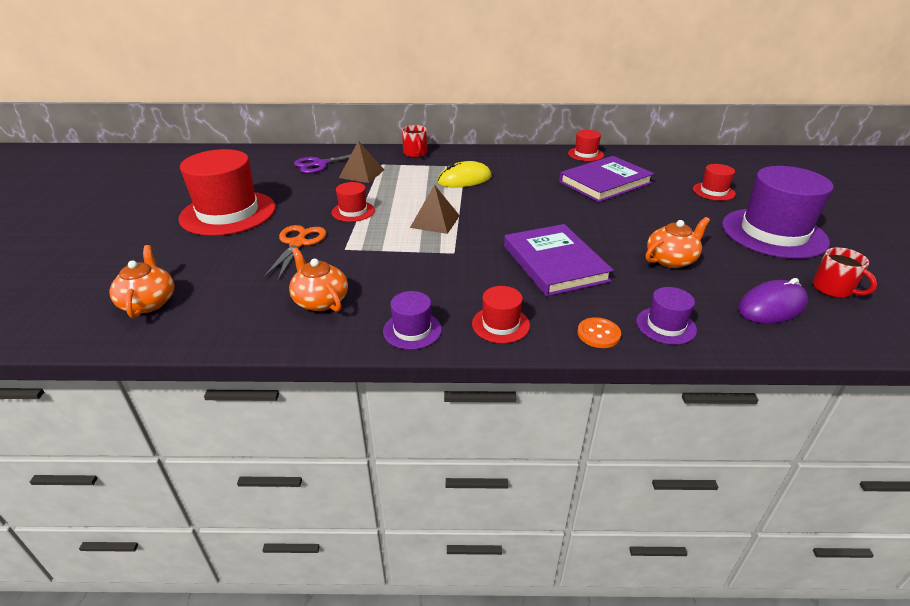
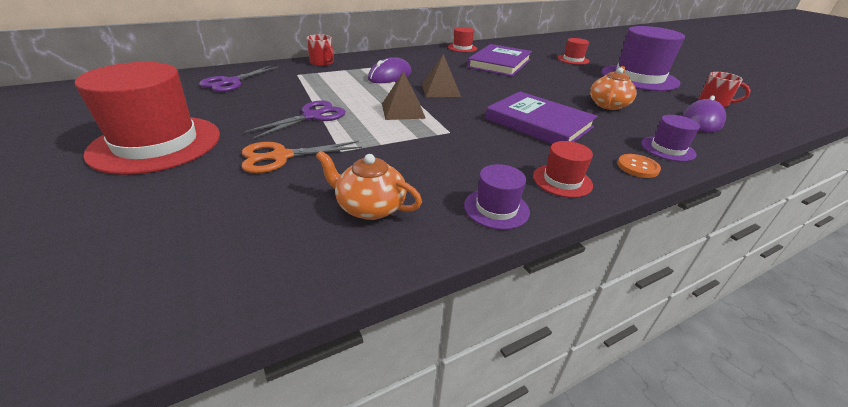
camera: 30 degrees left, 0 degrees up
orange teapot [109,245,174,318] -> none
orange scissors [263,225,327,280] -> orange scissors turned 90 degrees counterclockwise [242,141,362,173]
red hat [331,182,375,222] -> purple scissors [245,100,346,139]
brown pyramid [339,141,384,183] -> brown pyramid moved to [422,54,461,97]
yellow mouse [437,161,492,187] -> purple mouse [368,57,412,83]

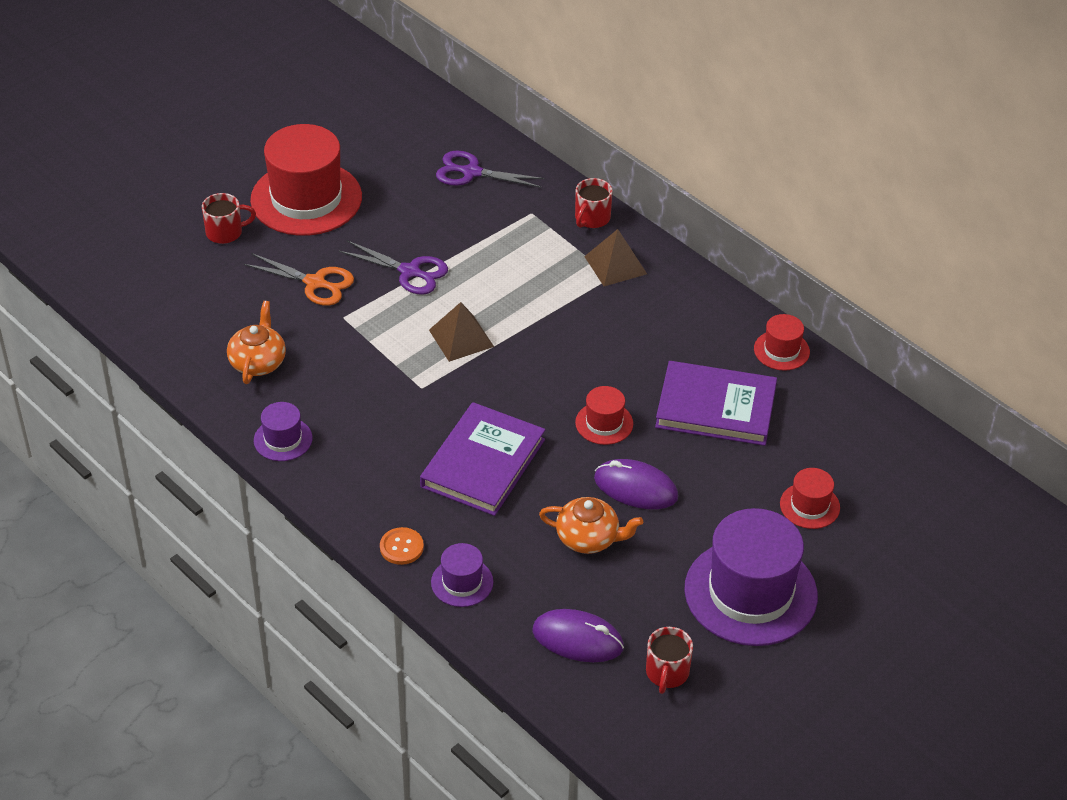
camera: 75 degrees right, 10 degrees up
orange scissors [242,141,362,173] -> orange scissors turned 150 degrees clockwise [244,253,354,306]
purple mouse [368,57,412,83] -> purple mouse moved to [594,459,678,509]
brown pyramid [422,54,461,97] -> brown pyramid moved to [584,229,647,286]
red hat [533,141,593,198] -> red hat moved to [575,386,633,445]
none -> red mug [202,193,256,244]

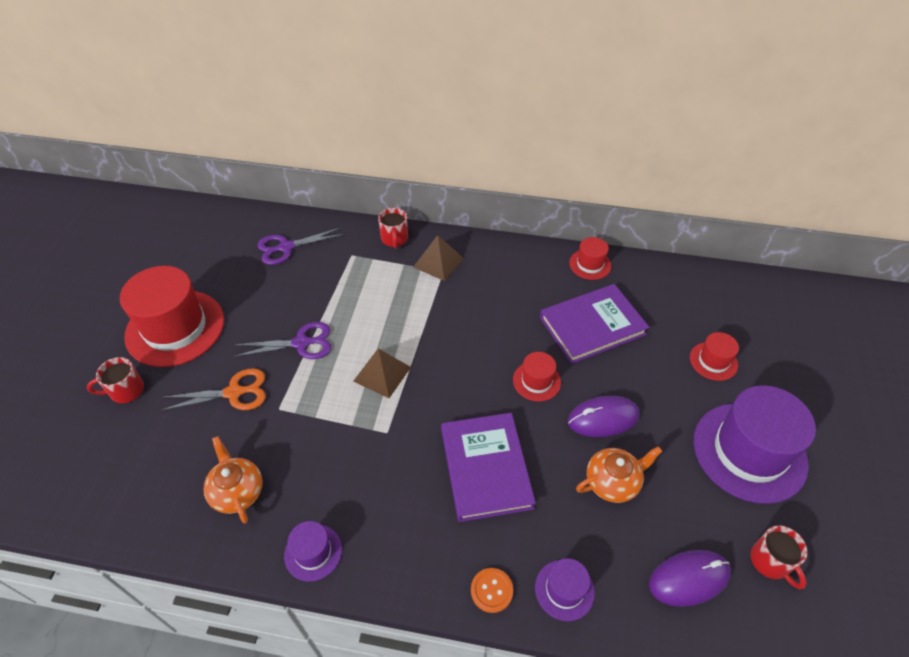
camera: 35 degrees left, 5 degrees up
red mug [202,193,256,244] -> red mug turned 150 degrees counterclockwise [87,357,144,403]

